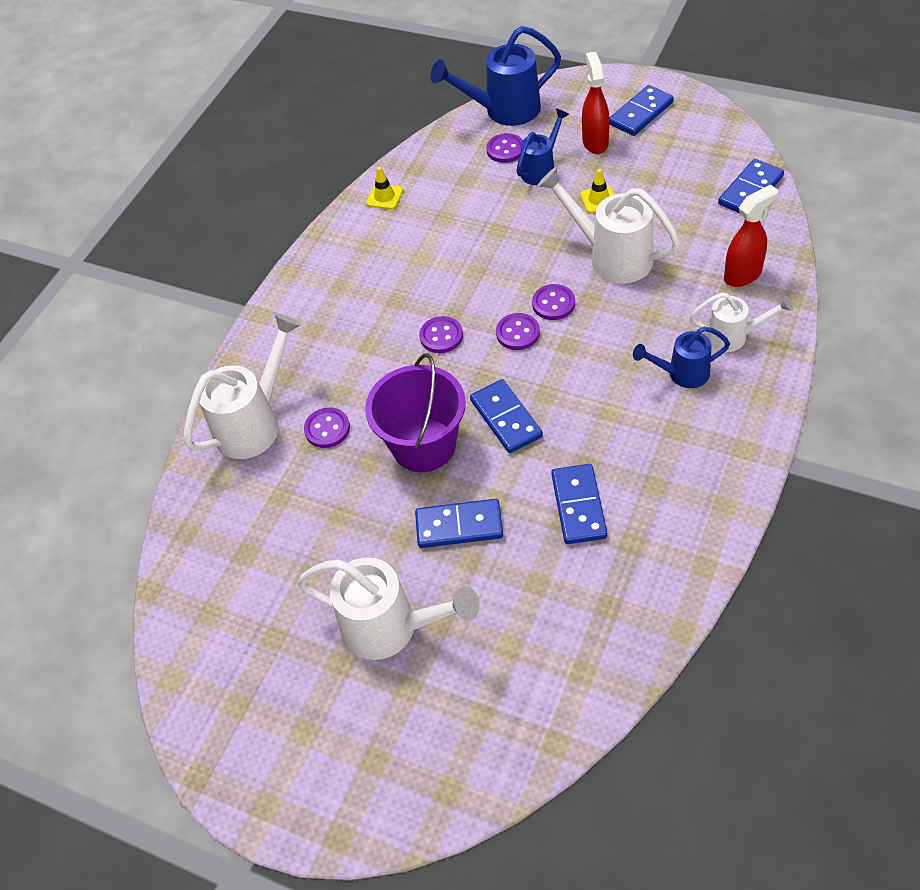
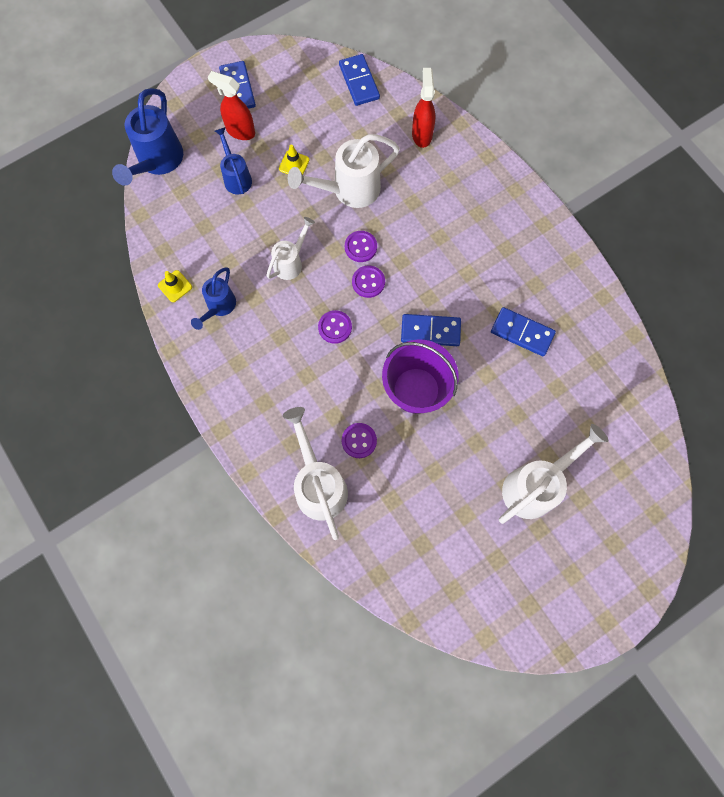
camera: 65 degrees left, 20 degrees up
blue domino [415,499,503,548] -> none
purple button [486,133,523,163] -> none
blue watering can [633,326,730,388] -> blue watering can moved to [191,267,236,330]
white watering can [690,293,793,352] -> white watering can moved to [266,217,315,280]

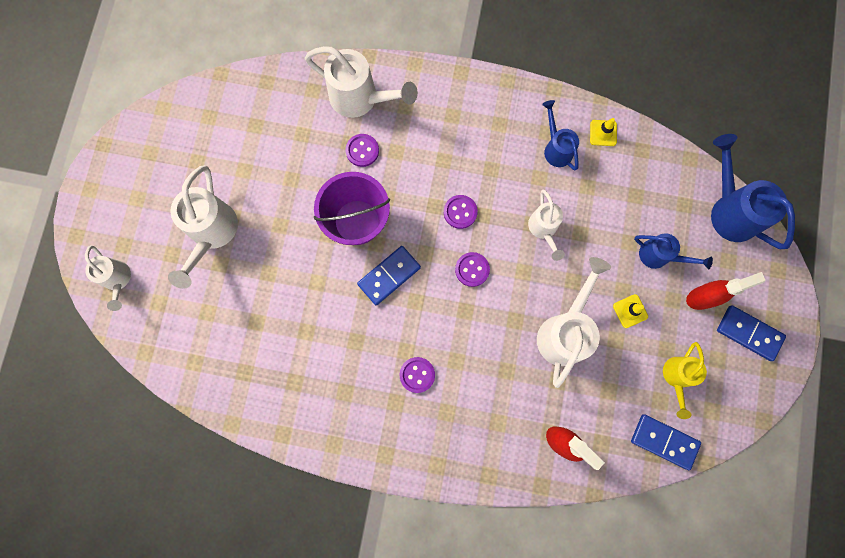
camera: 135 degrees right, 5 degrees up
purple button [345,231,377,262] -> purple button moved to [400,357,435,393]
blue domino [491,307,556,356] -> none
none -> white watering can [85,245,131,311]
none -> yellow watering can [663,342,707,419]

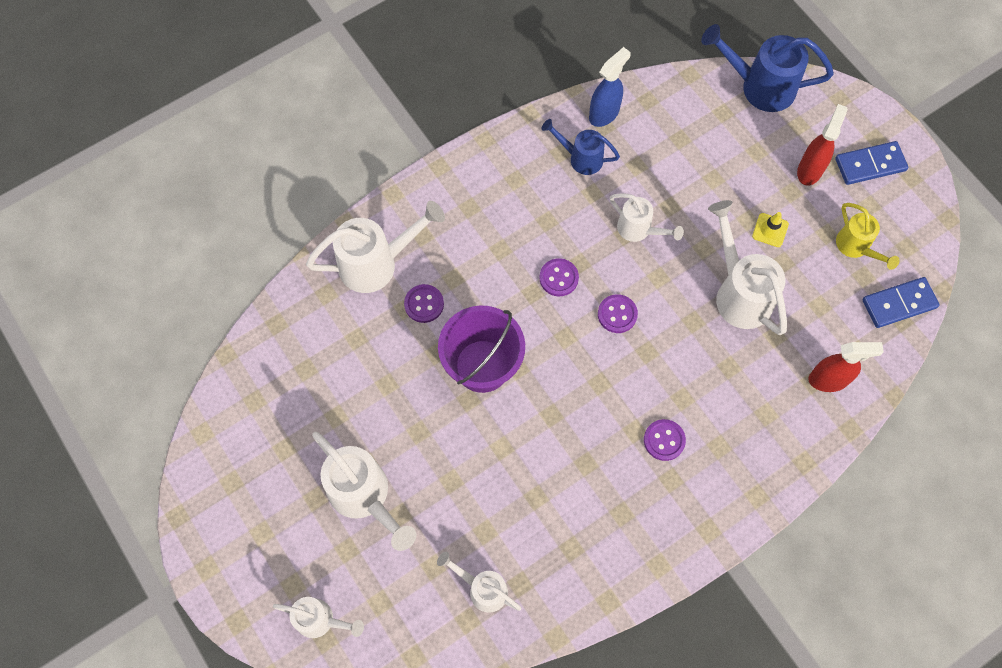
camera: 45 degrees left, 10 degrees down
blue domino [357,246,421,305] -> none
yellow traffic cone [590,118,617,146] -> blue spray bottle [589,47,631,127]
blue watering can [634,233,713,269] -> none
none -> white watering can [437,552,521,613]

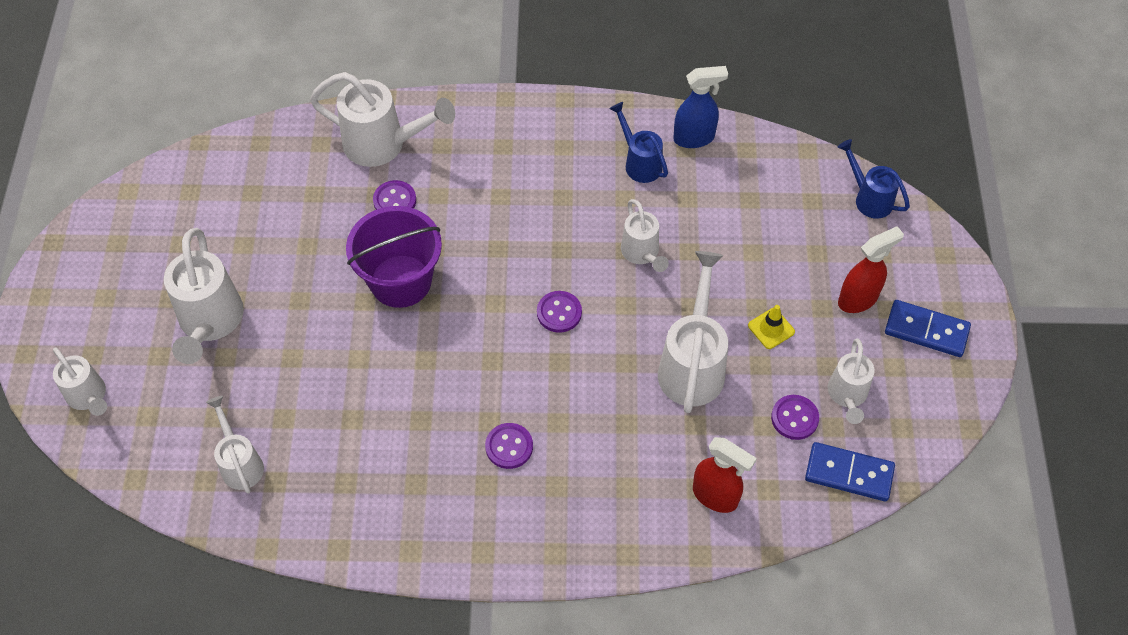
camera: 35 degrees right, 10 degrees down
purple button [539,258,579,296] -> purple button moved to [771,395,819,440]
blue watering can [701,24,834,112] -> blue watering can [838,139,910,219], size x0.60
yellow watering can [836,203,900,270] -> white watering can [828,338,875,424]

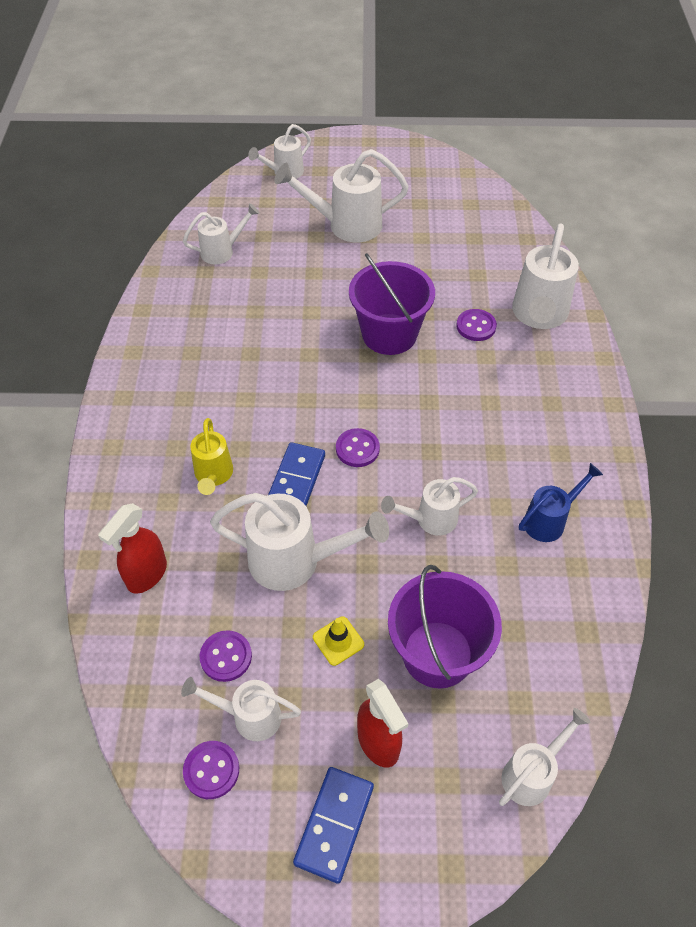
camera: 90 degrees right, 5 degrees down
purple button [485,423,533,469] -> purple button moved to [183,741,239,799]
blue spray bottle [674,66,728,148] -> none
blue domino [805,442,895,501] -> blue domino moved to [268,442,325,506]
blue watering can [838,139,910,219] -> white watering can [499,708,590,806]
none -> yellow watering can [190,418,233,495]
none -> purple bucket [388,565,502,688]

